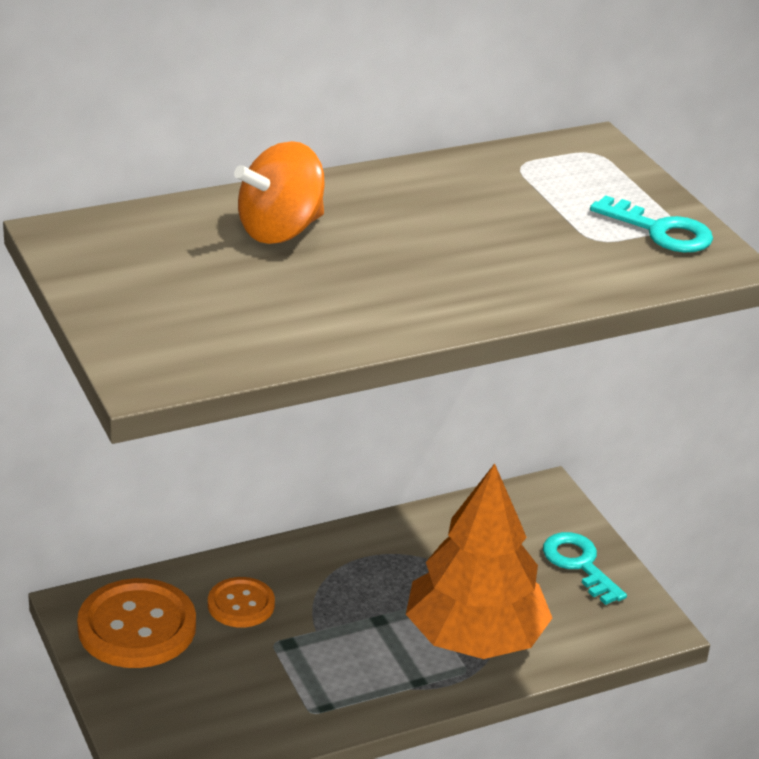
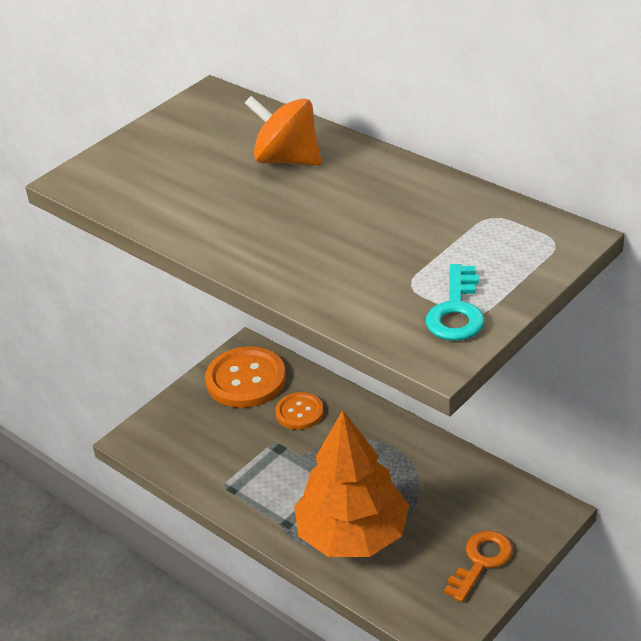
camera: 70 degrees right, 5 degrees up
turquoise key [543,532,627,605] -> orange key [444,531,513,602]

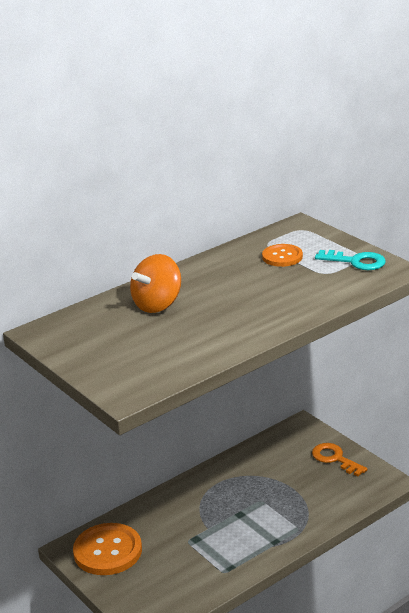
camera: 80 degrees left, 10 degrees down
orange button [275,392,324,430] -> orange button moved to [262,244,303,267]
orange tree [294,410,409,557] -> none

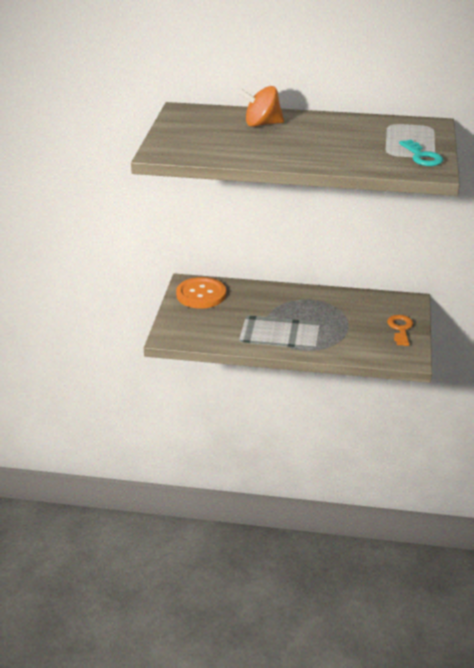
camera: 45 degrees right, 5 degrees up
orange button [262,244,303,267] -> none

